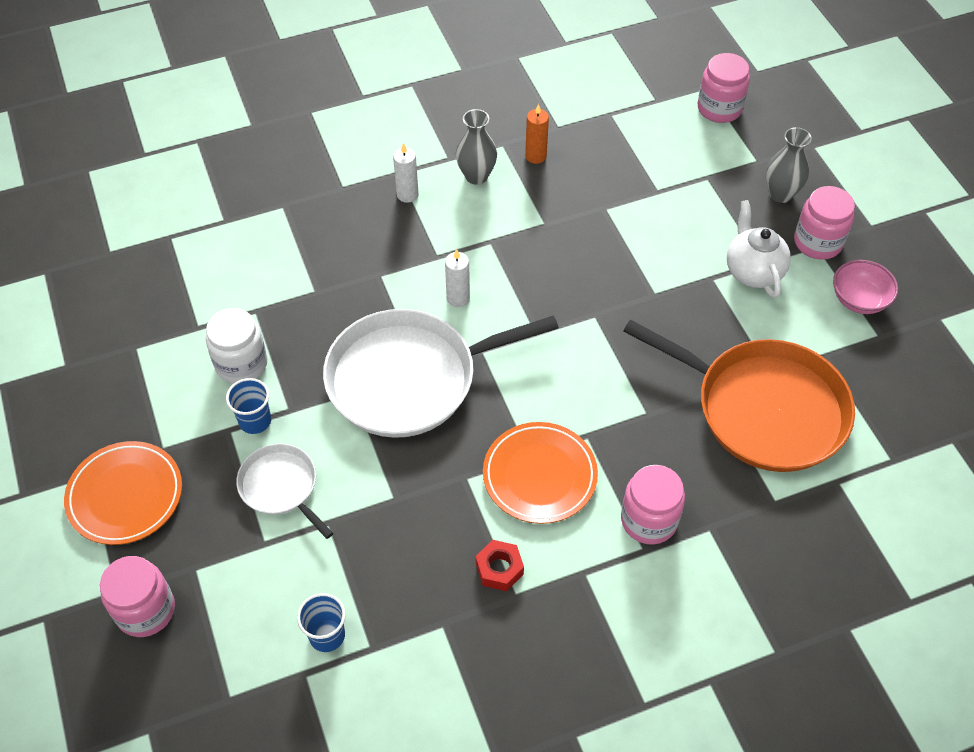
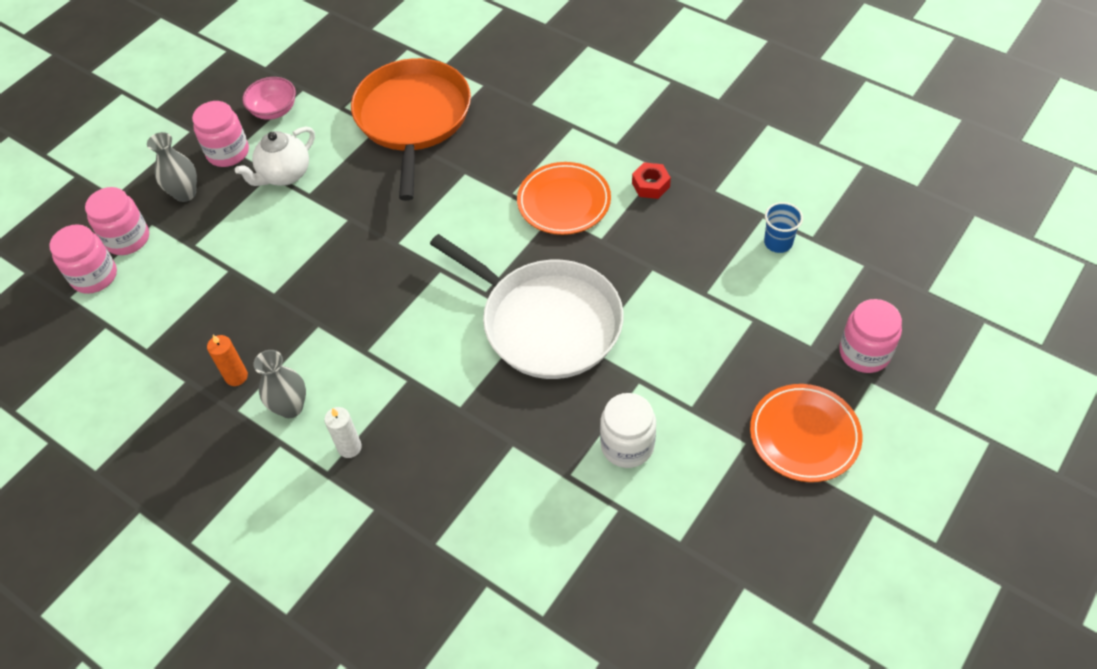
camera: 120 degrees left, 0 degrees up
blue cup [226,378,271,434] -> none
white pan [236,444,333,539] -> none
white candle [445,249,470,307] -> none
pink jar [621,465,685,545] -> pink jar moved to [85,187,149,255]

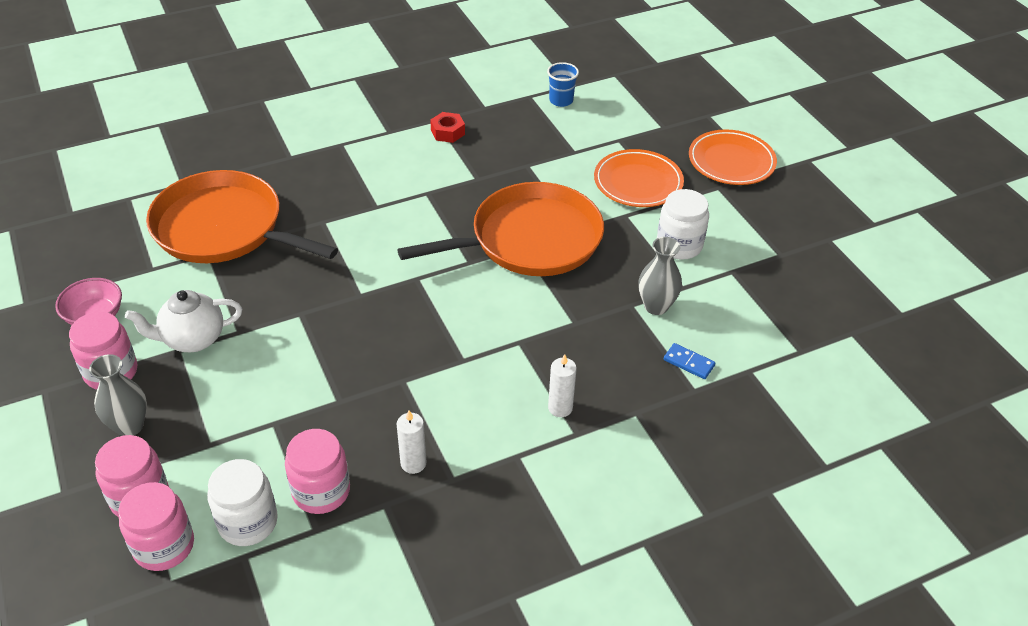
camera: 65 degrees left, 10 degrees down
orange candle [207,335,248,386] -> white candle [397,410,426,474]
white teapot [235,126,315,186] -> white teapot turned 90 degrees clockwise [125,290,242,352]
grey vase [253,350,306,418] -> grey vase moved to [638,237,682,315]
white pan [430,234,624,379] -> orange pan [397,182,604,276]
orange plate [517,162,611,235] -> orange plate moved to [594,149,684,207]
pink jar [839,299,902,373] -> pink jar moved to [285,429,350,514]
none -> white jar [207,459,278,546]
none -> blue domino [664,343,716,379]

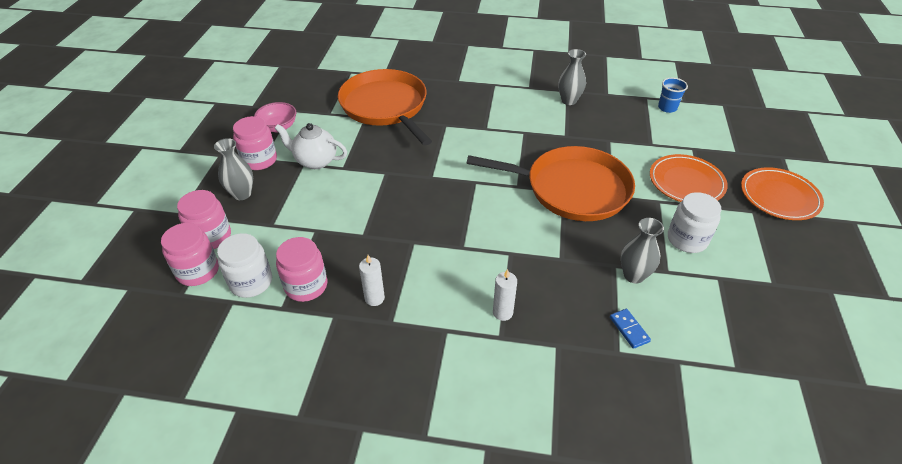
camera: 35 degrees right, 0 degrees up
red nut [430,112,465,143] -> grey vase [558,49,586,105]

